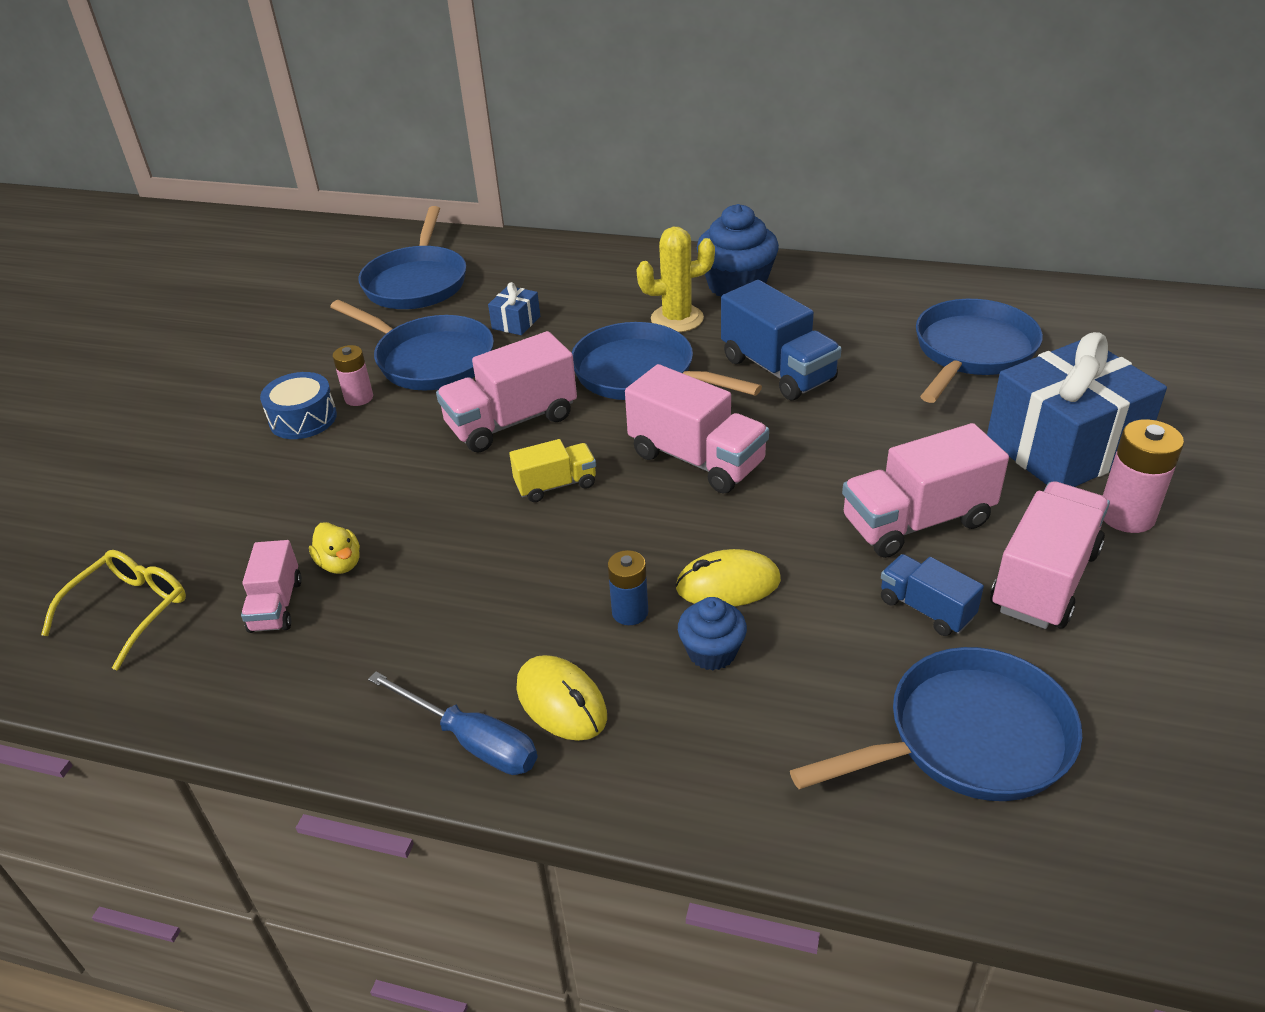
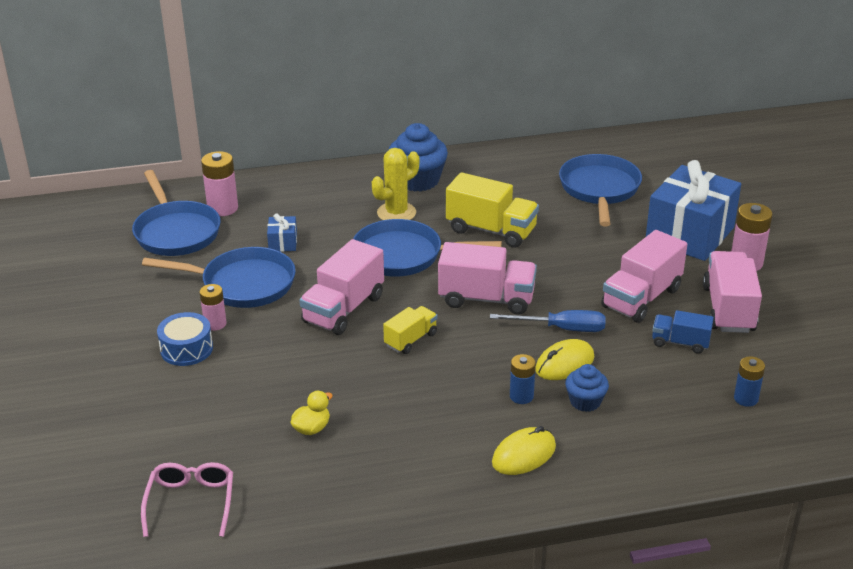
camera: 30 degrees left, 5 degrees down
yellow glasses [41,550,186,670] -> pink glasses [141,462,233,537]
pink truck [241,540,302,633] -> none
yellow duck [309,522,360,574] -> yellow duck turned 75 degrees counterclockwise [291,391,333,435]
blue screwdriver [368,672,538,775] -> blue screwdriver moved to [490,310,606,332]
yellow mouse [516,655,607,741] -> yellow mouse turned 60 degrees counterclockwise [492,426,556,475]
blue truck [721,280,841,400] -> yellow truck [446,172,539,248]
blue pan [790,647,1082,801] -> blue battery [734,356,765,407]
none -> pink battery [201,151,238,216]

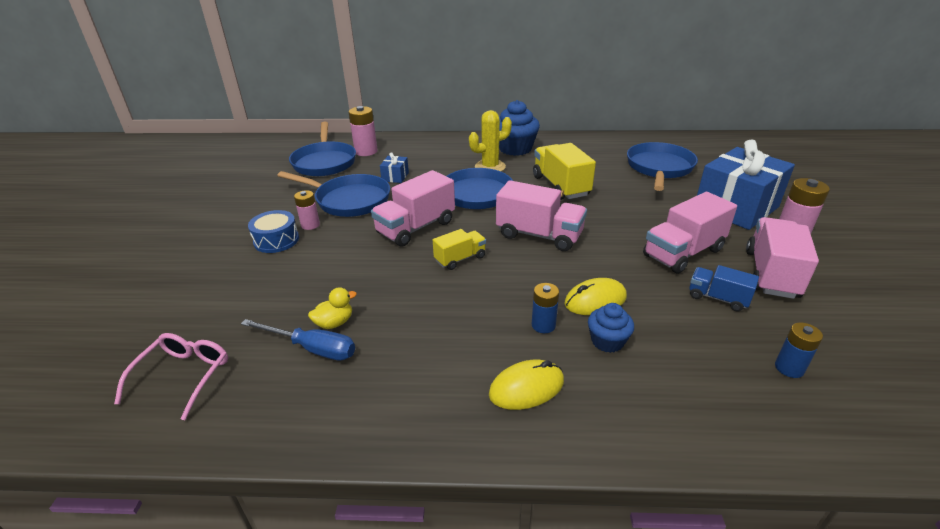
camera: 15 degrees right, 0 degrees up
yellow truck [446,172,539,248] -> yellow truck turned 150 degrees counterclockwise [533,143,596,200]
blue screwdriver [490,310,606,332] -> blue screwdriver moved to [241,319,355,360]

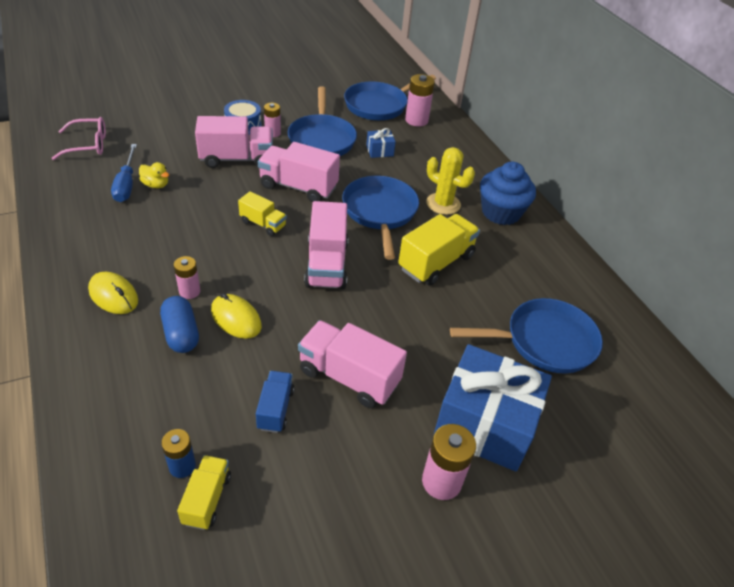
camera: 60 degrees right, 10 degrees up
blue battery [532,283,559,333] -> pink battery [174,256,200,299]
blue cupcake [588,303,634,353] -> blue capsule [160,296,199,353]
pink truck [746,217,819,299] -> pink truck moved to [195,116,273,168]
none -> yellow truck [177,455,231,530]

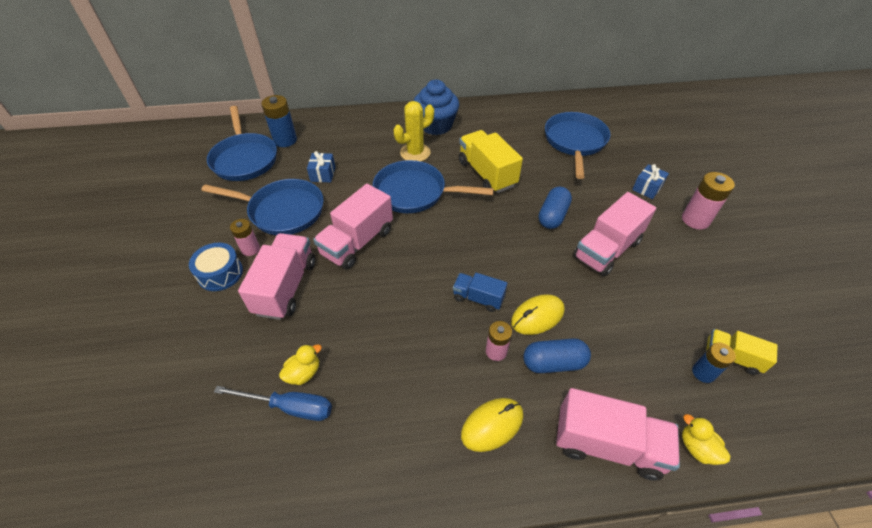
camera: 70 degrees left, 5 degrees up
pink glasses [51,117,106,160] -> none
yellow truck [238,191,287,236] -> none
blue truck [256,371,294,433] -> blue truck moved to [453,273,507,312]
pink truck [304,201,348,289] -> pink truck moved to [556,388,680,481]
pink battery [405,74,435,127] -> blue battery [261,95,297,147]
blue gift [433,344,552,472] -> blue gift [632,164,669,199], size x0.41
none -> blue capsule [539,187,572,229]
none -> yellow duck [682,414,730,465]

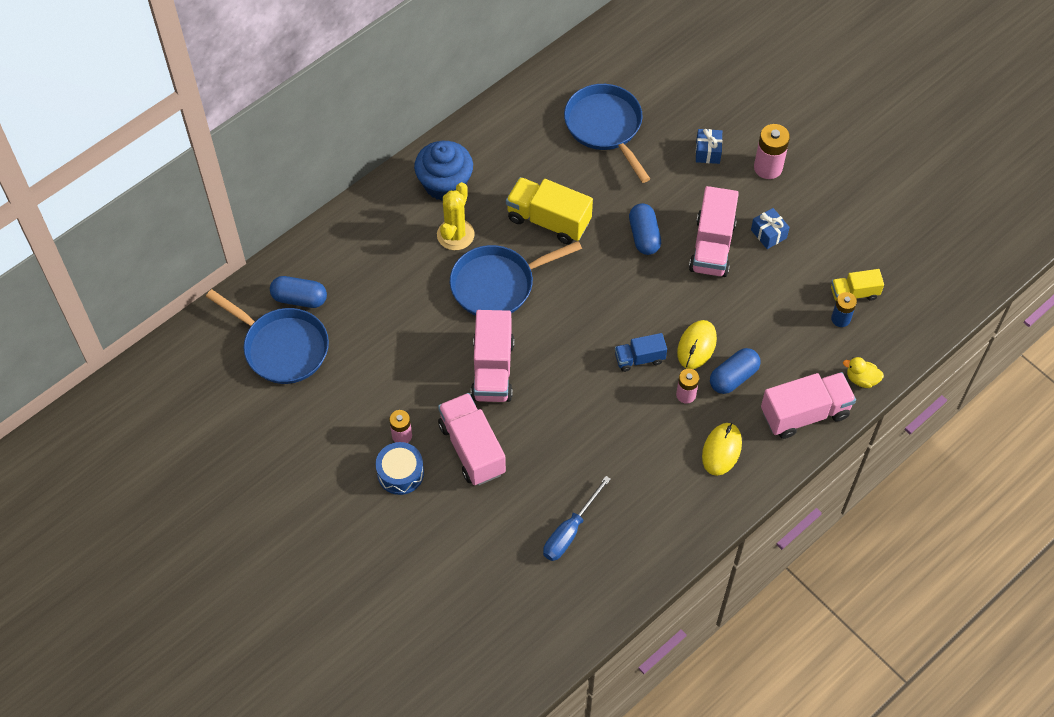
camera: 35 degrees left, 10 degrees up
blue pan [201,179,324,235] -> none
blue screwdriver [214,386,332,421] -> blue screwdriver turned 150 degrees clockwise [543,476,611,561]
blue battery [261,95,297,147] -> blue capsule [270,276,327,308]
yellow duck [279,344,322,385] -> none
blue gift [307,151,335,182] -> blue gift moved to [751,208,790,249]

